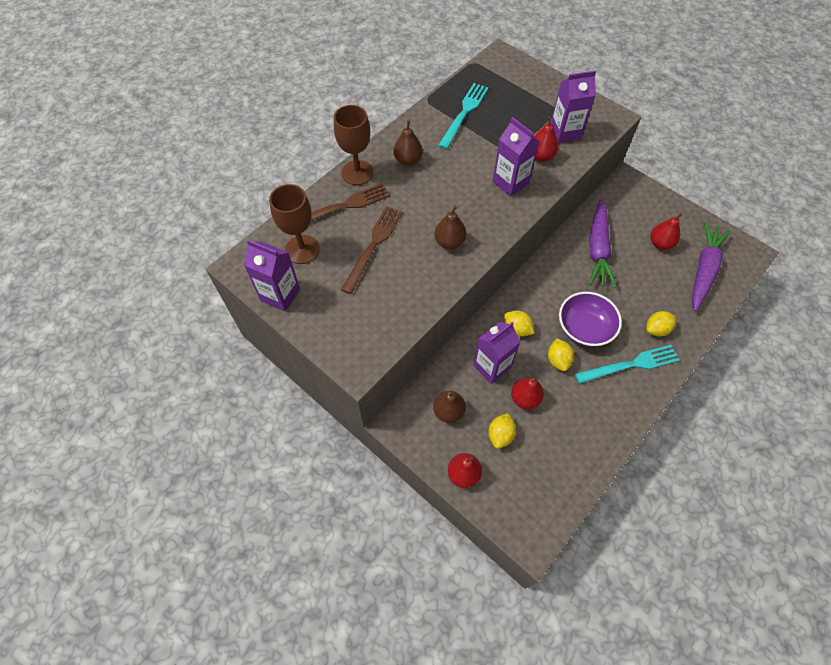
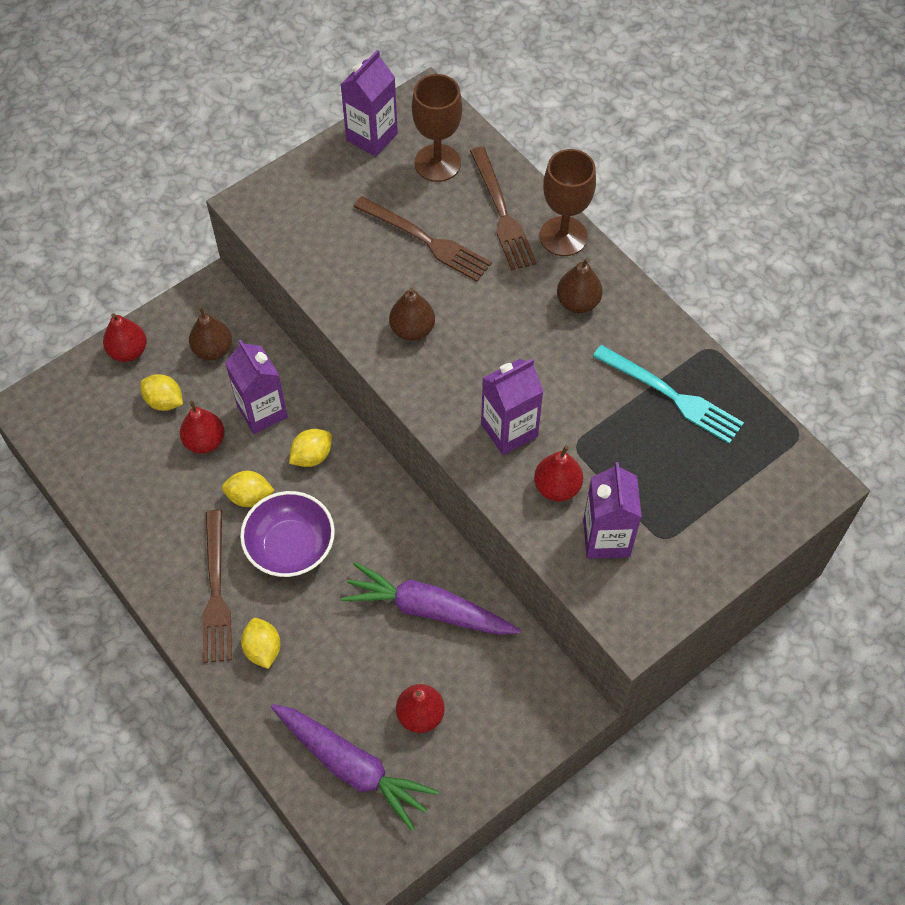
camera: 100 degrees right, 0 degrees up
turquoise fork [575,345,680,384] -> brown fork [202,510,232,663]

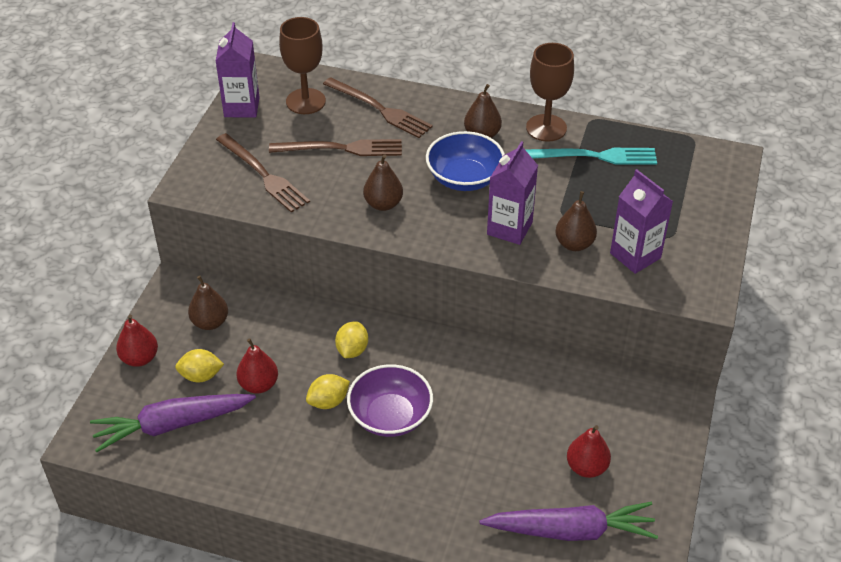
camera: 35 degrees left, 15 degrees down
brown fork [202,510,232,663] -> brown fork moved to [216,133,310,213]
purple carton [225,340,288,434] -> none
yellow lemon [241,618,281,669] -> none
purple carrot [341,562,521,635] -> purple carrot moved to [90,394,256,452]
red pear [534,445,583,502] -> brown pear [555,191,597,251]
brown goblet [540,149,596,256] -> brown goblet moved to [526,43,574,142]
none -> blue bowl [426,131,505,191]

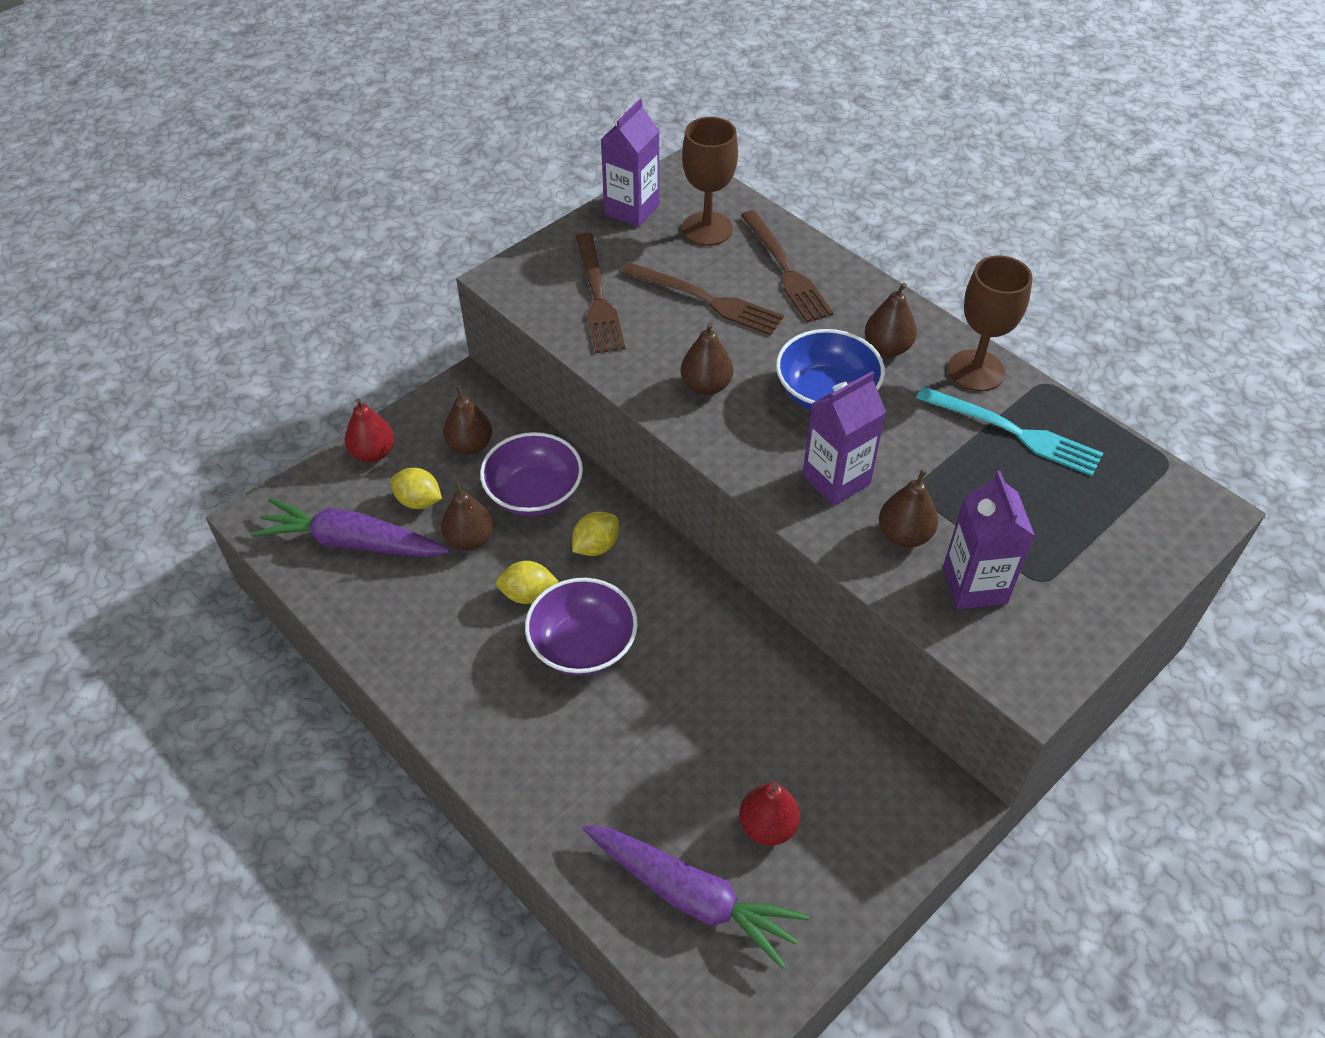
camera: 30 degrees right, 5 degrees up
red pear [236,338,278,394] -> brown pear [441,481,493,550]
none -> purple bowl [480,432,583,516]

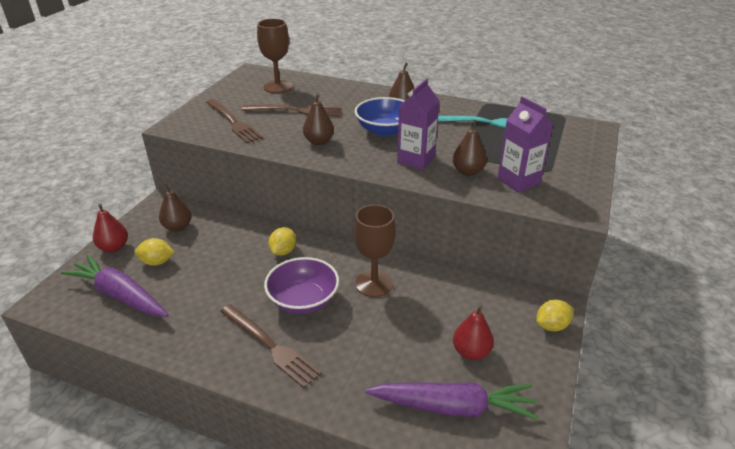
camera: 25 degrees left, 15 degrees down
purple carrot [252,498,450,557] -> purple carrot turned 45 degrees clockwise [61,255,169,317]
brown pear [441,481,493,550] -> none
purple bowl [480,432,583,516] -> none
yellow lemon [496,561,559,604] -> yellow lemon moved to [536,300,573,331]
purple carton [601,99,660,227] -> none
brown fork [740,210,834,322] -> brown fork moved to [220,304,322,388]
brown goblet [948,255,1032,392] -> brown goblet moved to [354,204,396,297]

